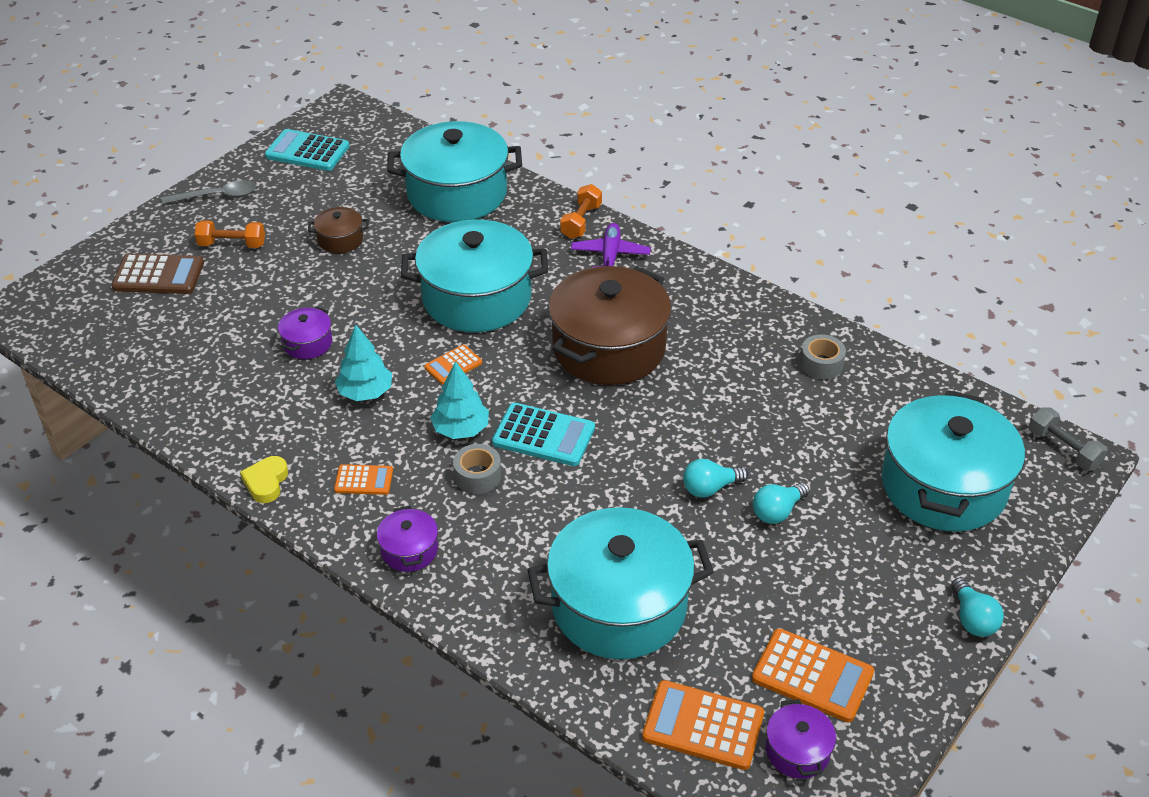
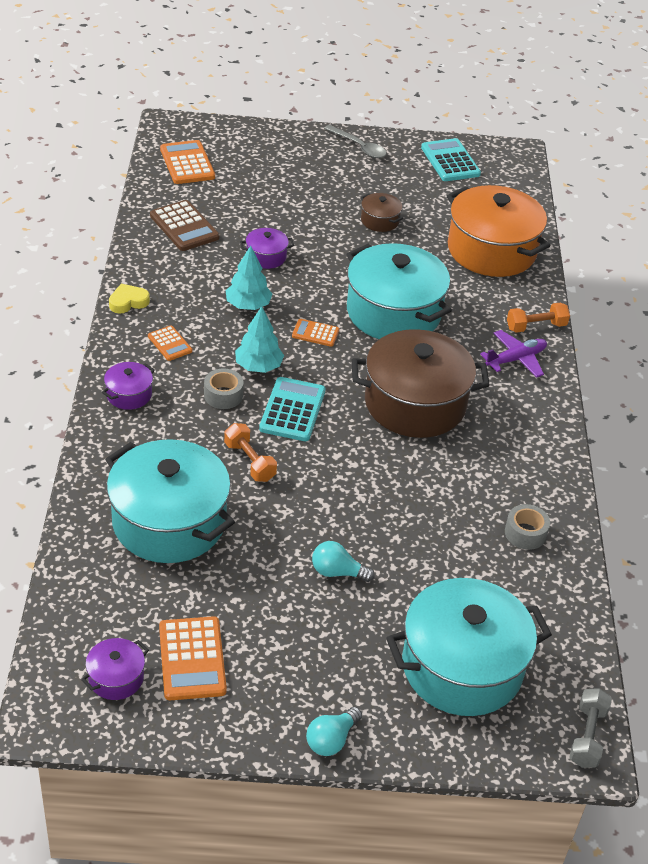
camera: 50 degrees right, 0 degrees up
brown calculator [111,254,204,294] -> brown calculator moved to [150,200,220,251]
orange dumbbell [194,220,265,248] -> orange dumbbell moved to [224,423,277,482]
turquoise pot [387,121,522,222] -> orange pot [447,185,551,277]
turquoise calculator [492,403,595,466] -> turquoise calculator turned 150 degrees counterclockwise [259,377,326,441]
orange calculator [642,680,764,770] -> orange calculator moved to [160,140,215,184]
turquoise light bulb [683,459,748,498] -> none

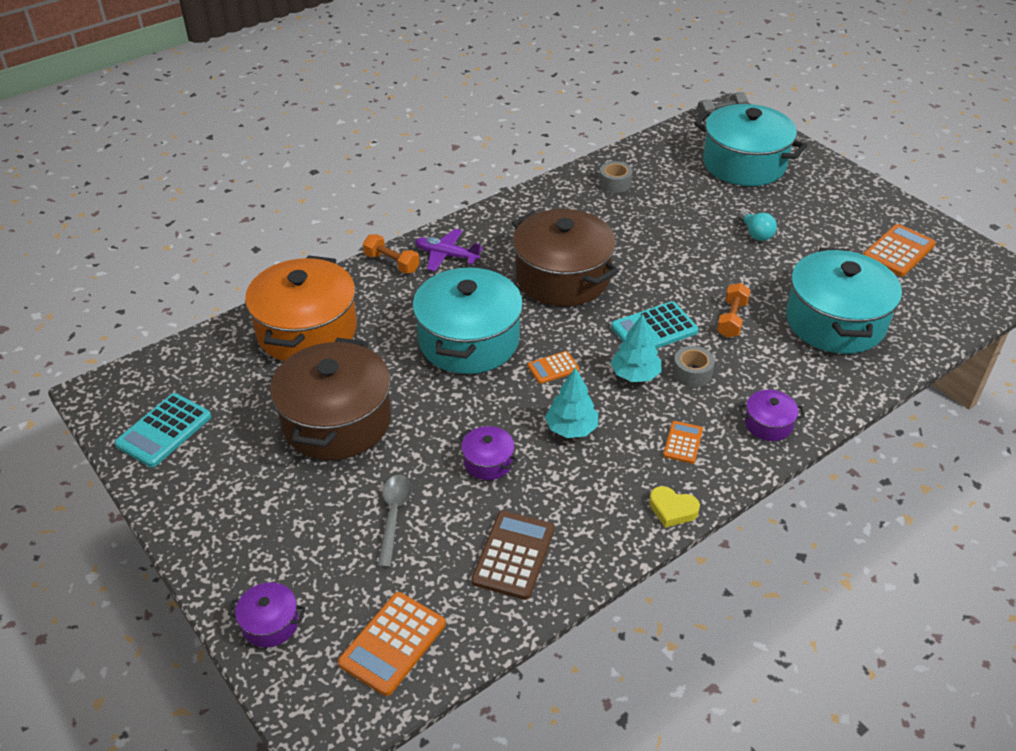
camera: 125 degrees left, 0 degrees up
purple pot [81,638,149,700] -> purple pot moved to [228,582,306,647]
orange calculator [292,319,339,347] -> orange calculator turned 90 degrees clockwise [527,351,580,384]
turquoise light bulb [306,707,362,756] -> none
grey spoon [324,125,386,158] -> grey spoon moved to [377,475,412,568]
brown pot [360,193,403,232] -> brown pot [270,338,391,460], size x2.29

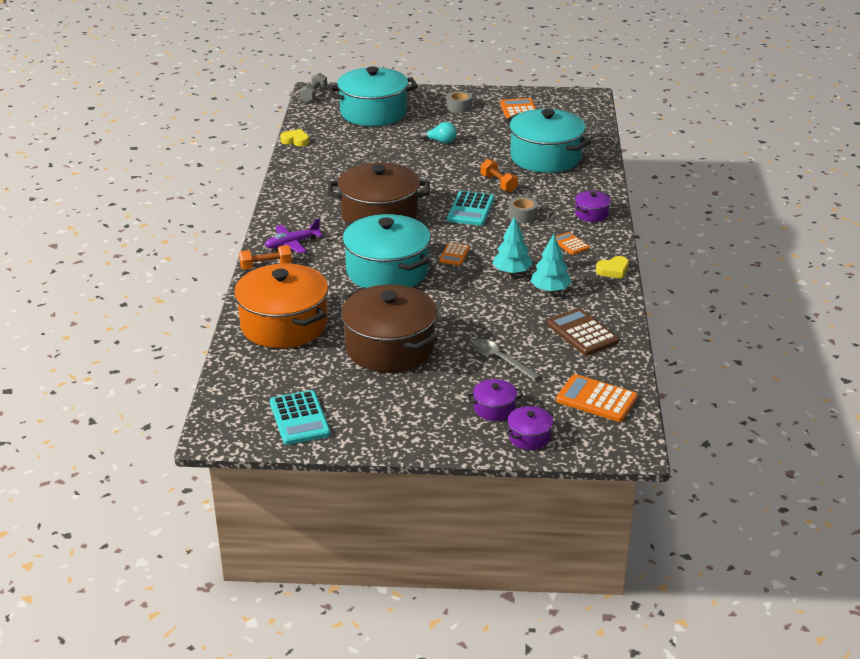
camera: 50 degrees left, 10 degrees down
orange calculator [338,592,446,696] -> orange calculator turned 135 degrees clockwise [556,374,638,422]
purple pot [459,426,518,480] -> purple pot moved to [467,379,523,421]
grey tape [599,161,632,193] -> grey tape moved to [447,91,472,113]
turquoise tree [611,314,661,382] -> turquoise tree moved to [530,234,572,293]
none -> yellow heart [280,129,309,147]

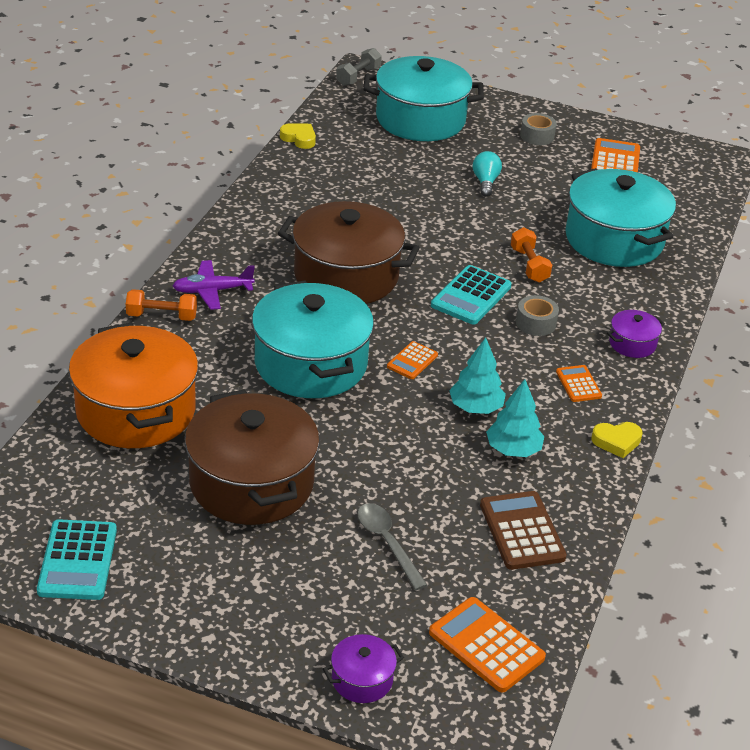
camera: 15 degrees right, 5 degrees up
turquoise light bulb [419,122,457,143] -> turquoise light bulb turned 120 degrees counterclockwise [473,151,502,197]
purple pot [467,379,523,421] -> none

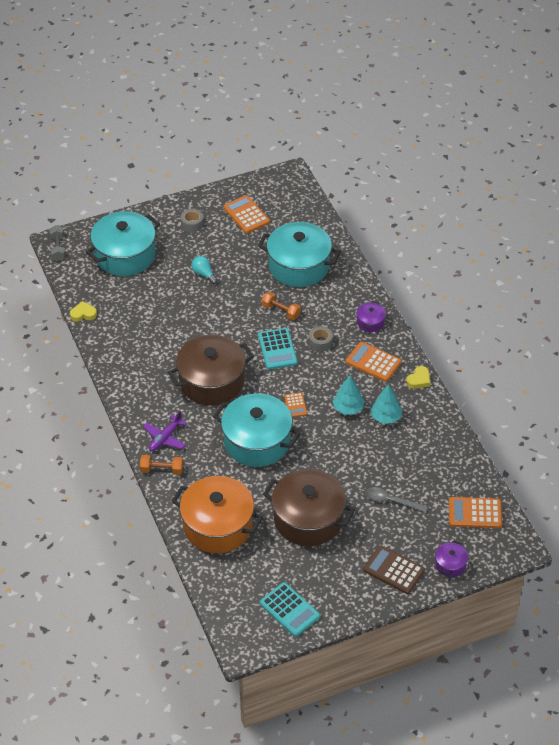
camera: 40 degrees left, 10 degrees up
orange dumbbell [126,289,197,321] -> orange dumbbell turned 45 degrees clockwise [140,455,183,475]
brown calculator [480,491,567,570] -> brown calculator moved to [363,545,425,594]
orange calculator [556,365,602,402] -> orange calculator [346,342,401,382], size x1.72

